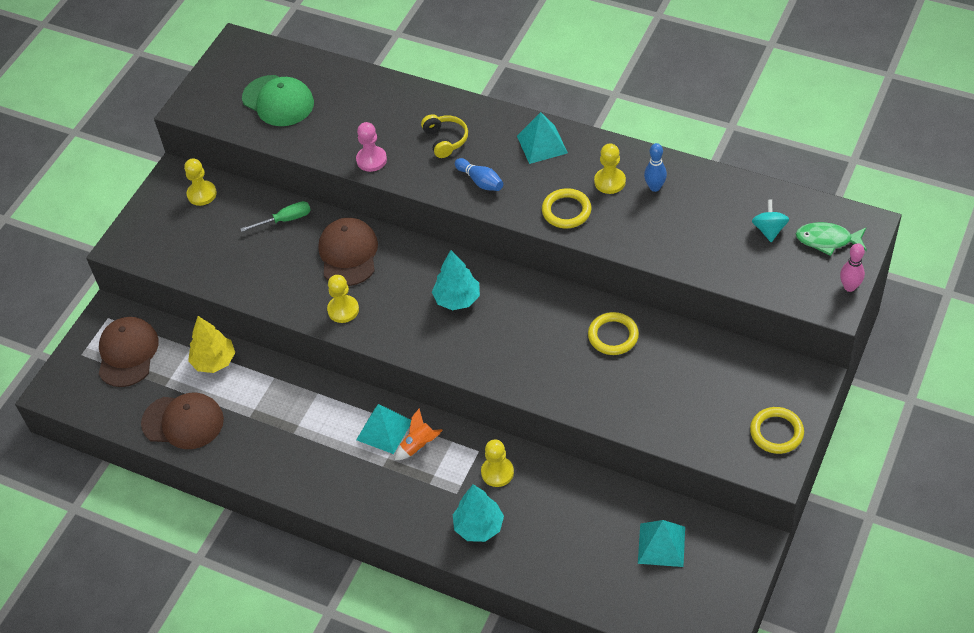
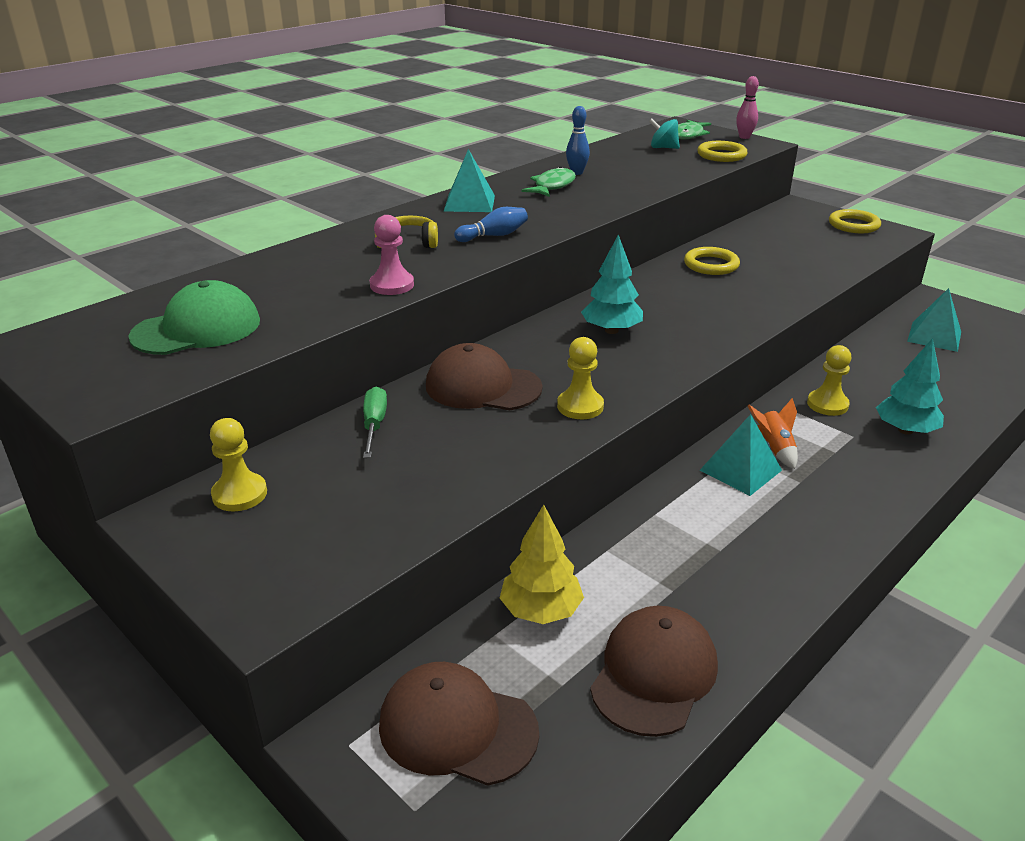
camera: 75 degrees left, 20 degrees down
yellow ring [542,188,591,228] -> yellow ring moved to [698,141,748,162]
yellow pawn [594,144,626,194] -> green fish [522,167,576,197]

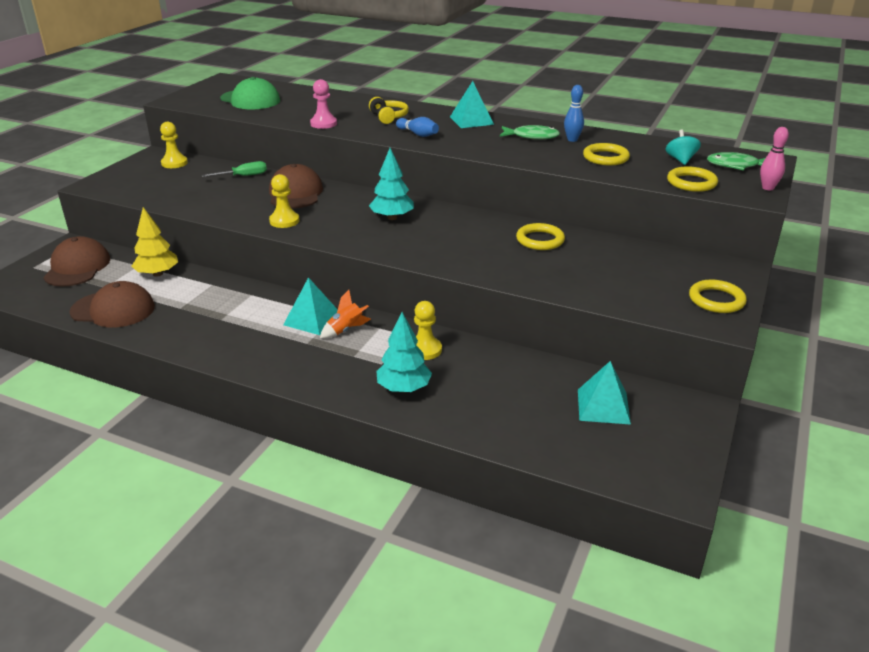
camera: 70 degrees right, 0 degrees up
none -> yellow ring [583,143,630,165]

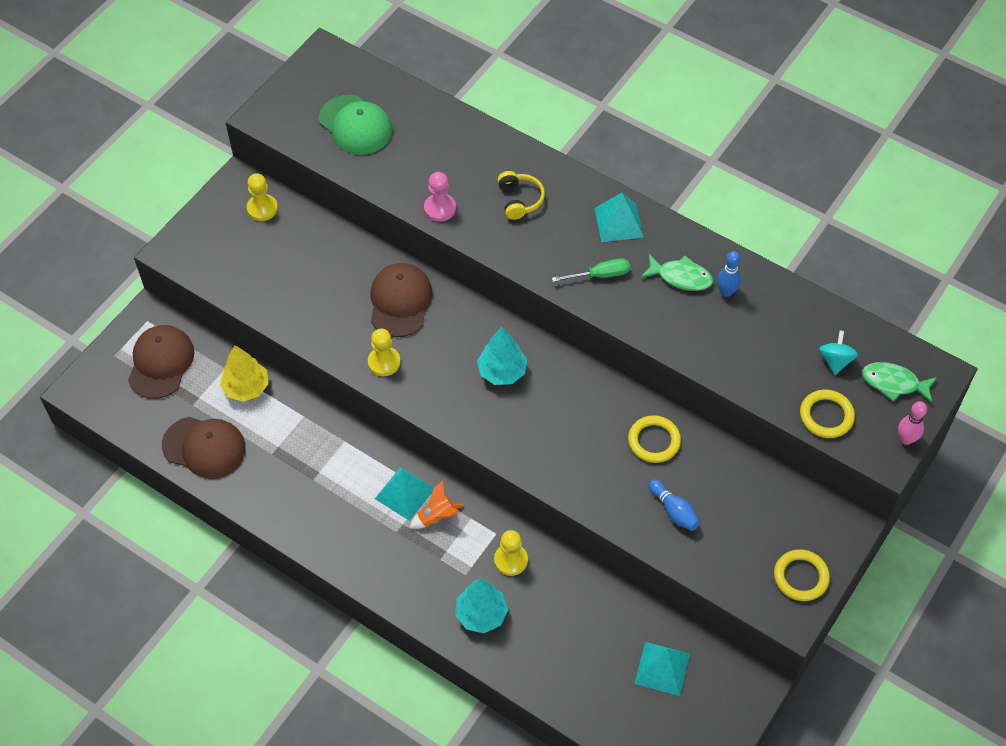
camera: 10 degrees right, 25 degrees up
green screwdriver [201,161,267,177] -> green screwdriver moved to [552,258,630,282]
blue bowling pin [396,117,439,137] -> blue bowling pin moved to [649,479,700,531]
yellow ring [583,143,630,165] -> none

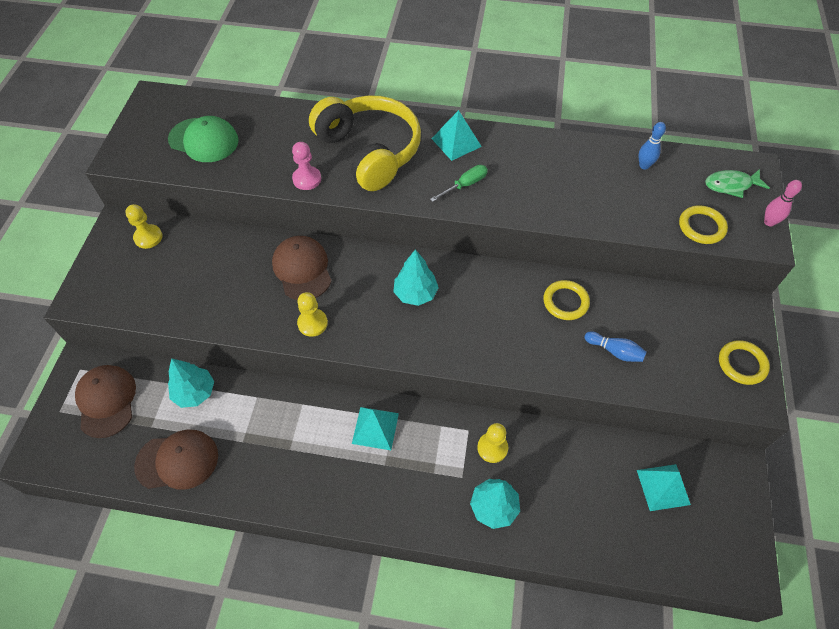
camera: 25 degrees left, 0 degrees up
yellow tree [220,345,269,402] -> turquoise tree [168,358,214,408]
orange rocket [409,480,464,529] -> none
yellow headphones [498,171,545,220] -> yellow headphones [309,95,421,191], size x2.42
green fish [641,254,713,291] -> none
blue bowling pin [717,251,741,297] -> blue bowling pin moved to [639,122,666,170]
turquoise spinning top [819,331,858,375] -> none

